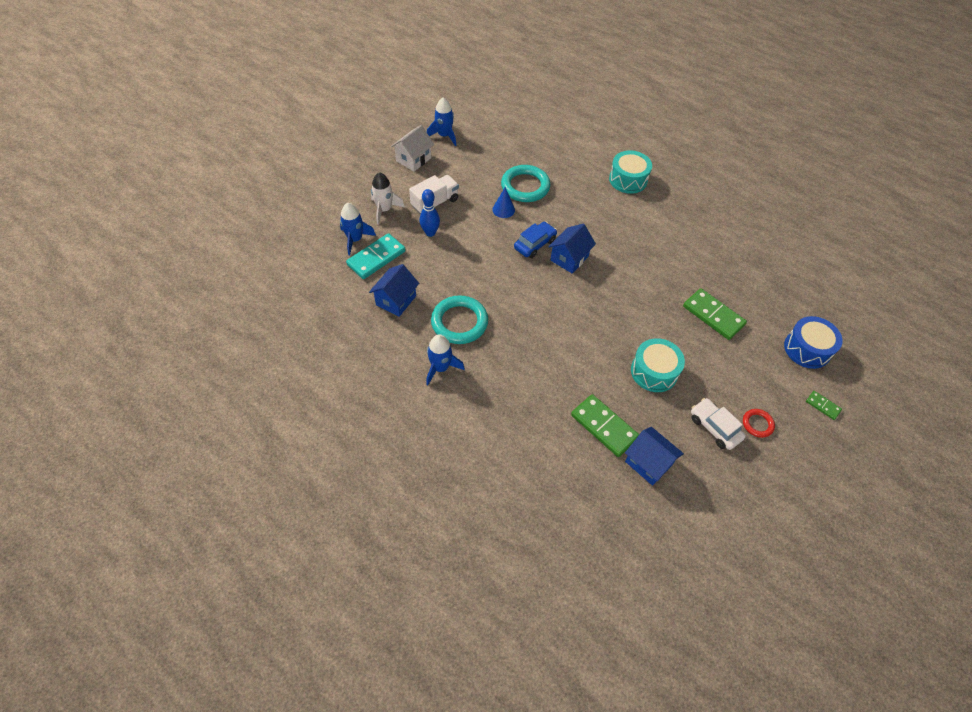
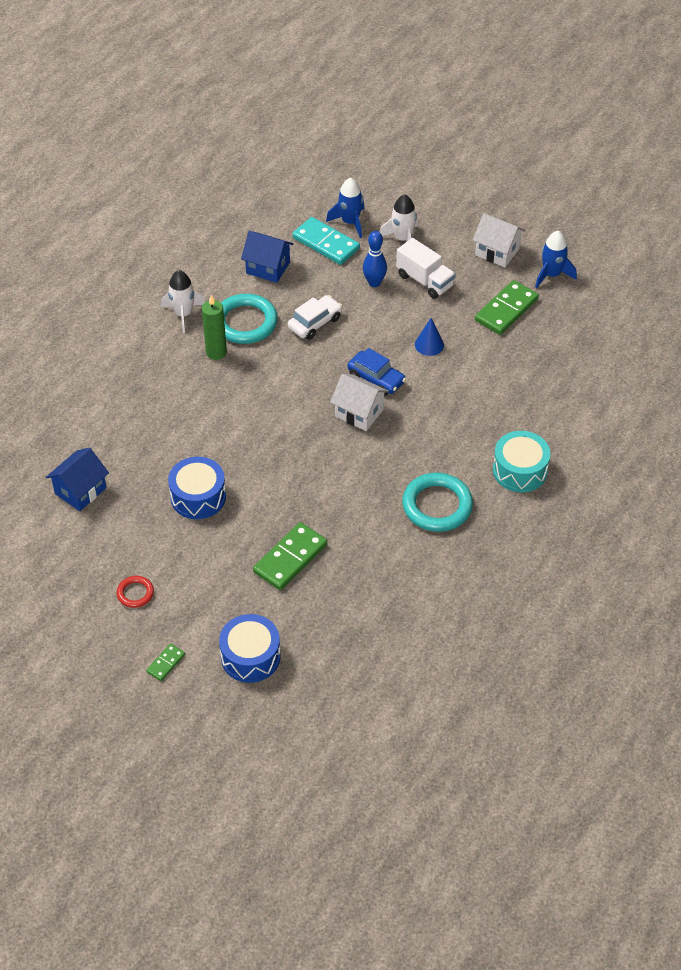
camera: 85 degrees right, 5 degrees down
blue rocket [426,335,465,385] -> white rocket [161,270,205,333]
turquoise ring [501,165,550,202] -> turquoise ring moved to [402,473,473,532]
blue house [548,224,596,273] -> white house [330,374,389,431]
green domino [571,394,639,457] -> green domino moved to [475,280,539,335]
turquoise drum [631,338,685,392] -> blue drum [168,457,226,519]
white car [691,398,746,450] -> white car moved to [288,295,342,339]
none -> green candle [202,295,227,360]

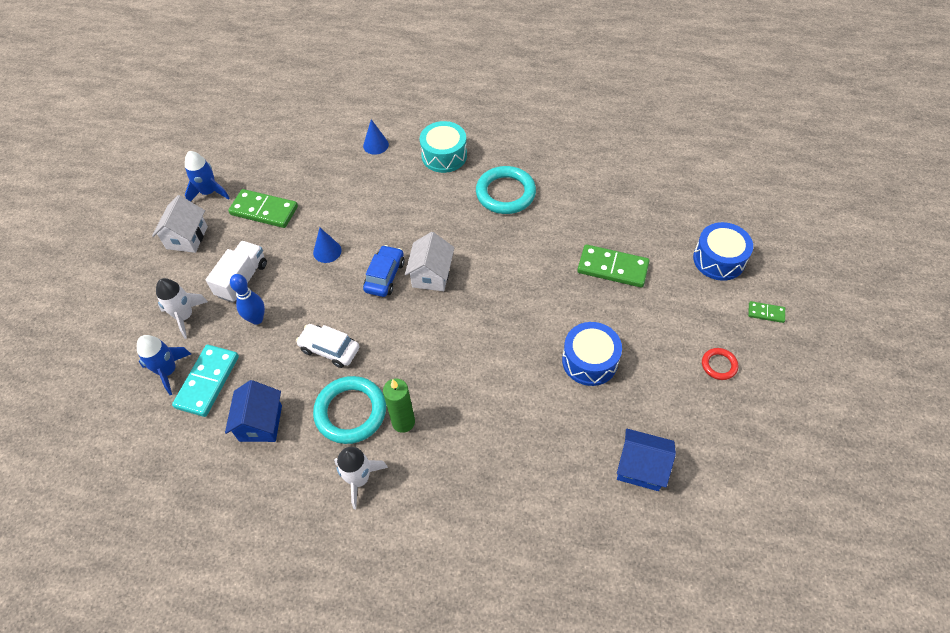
camera: 110 degrees left, 5 degrees up
none -> blue cone [363,119,389,155]

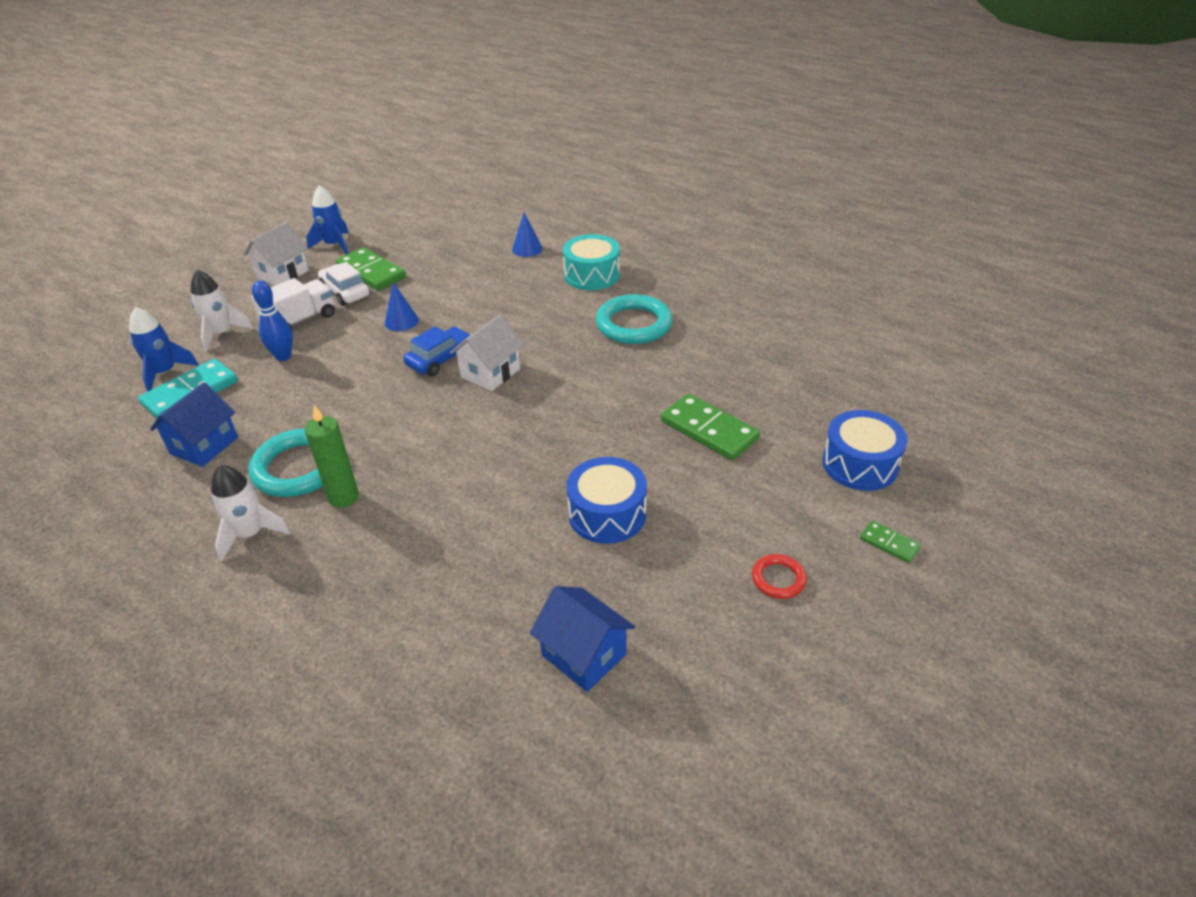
camera: 25 degrees right, 15 degrees down
white car [296,324,360,368] -> white car moved to [318,262,370,306]

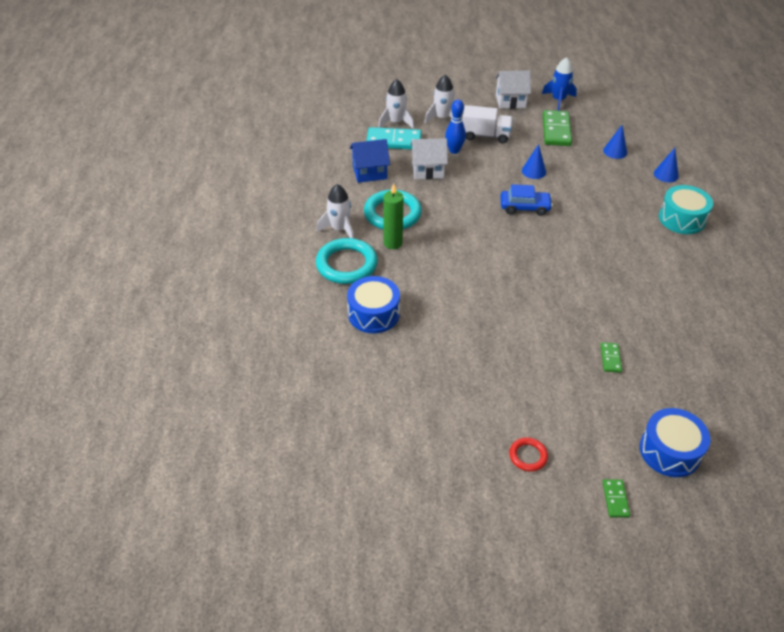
camera: 50 degrees right, 5 degrees up
blue rocket [129,307,199,392] -> white rocket [378,79,414,129]
white car [318,262,370,306] -> none
white house [450,314,524,391] -> white house moved to [410,138,448,179]
blue house [530,586,635,692] -> none
blue drum [566,457,647,544] -> blue drum moved to [347,276,400,333]
turquoise ring [596,294,673,344] -> turquoise ring moved to [316,238,378,284]
green domino [661,394,760,461] -> green domino [601,342,622,373], size x0.50
none -> blue cone [603,125,627,159]

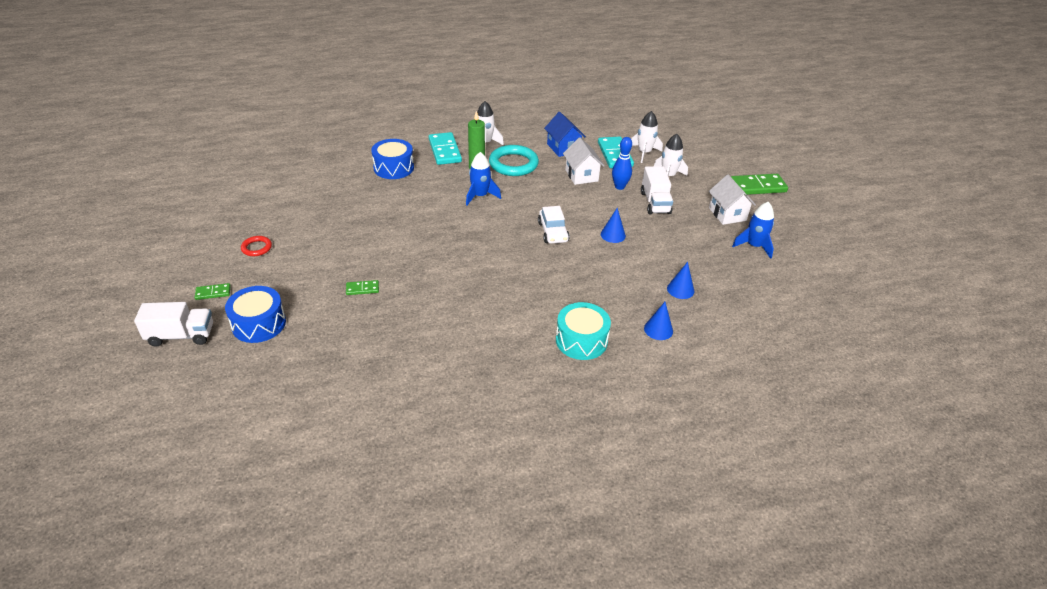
camera: 75 degrees right, 5 degrees down
turquoise ring [316,238,378,284] -> turquoise domino [429,132,462,165]
blue car [500,184,553,216] -> white car [538,206,570,244]
green domino [543,110,572,146] -> green domino moved to [731,174,788,195]
none -> white truck [134,302,213,347]
none -> blue rocket [466,152,501,206]

